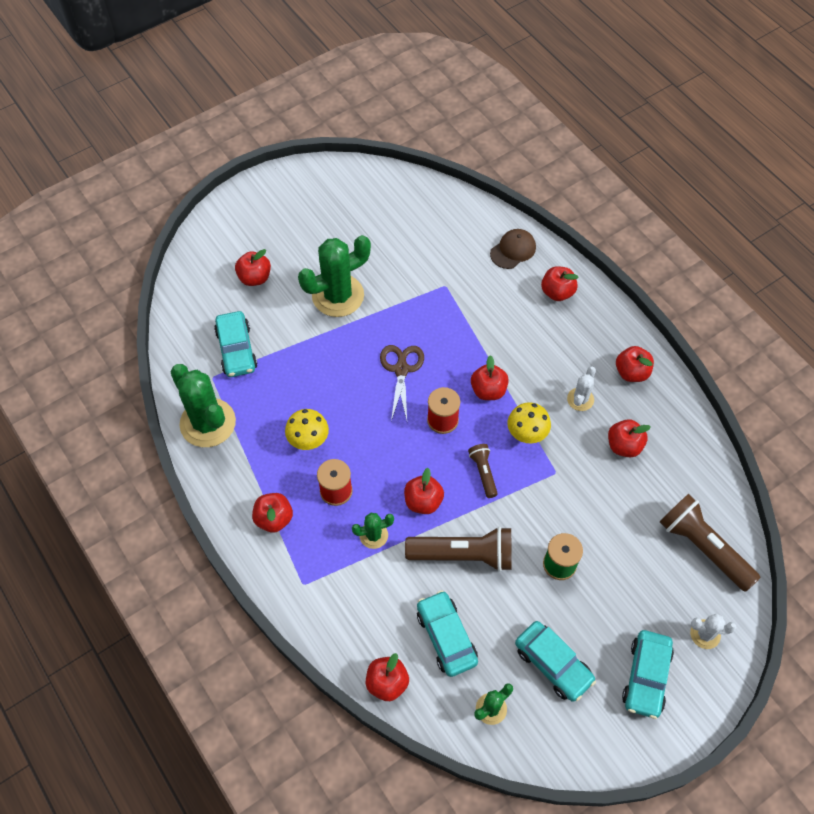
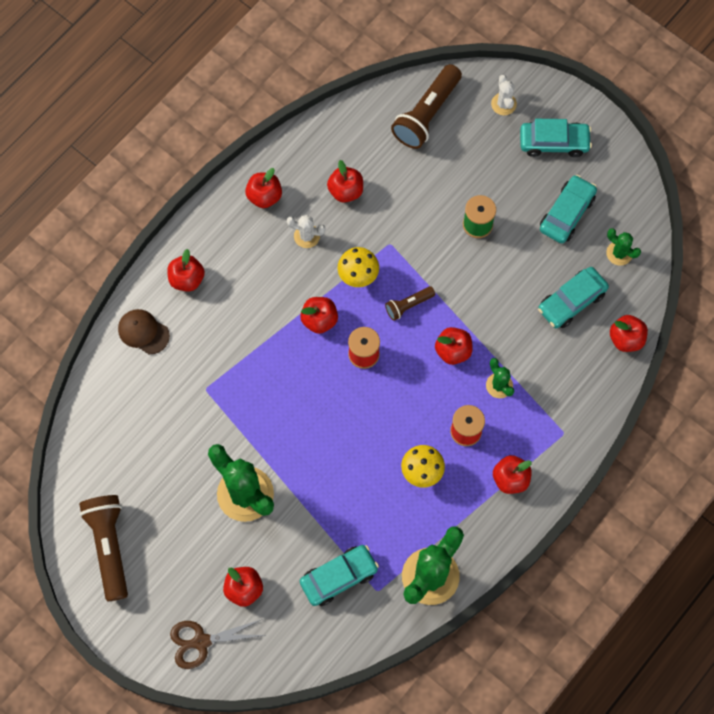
camera: 105 degrees left, 10 degrees up
brown scissors [380,345,424,421] -> brown scissors moved to [170,619,265,669]
brown flashlight [405,526,512,571] -> brown flashlight moved to [79,495,128,601]

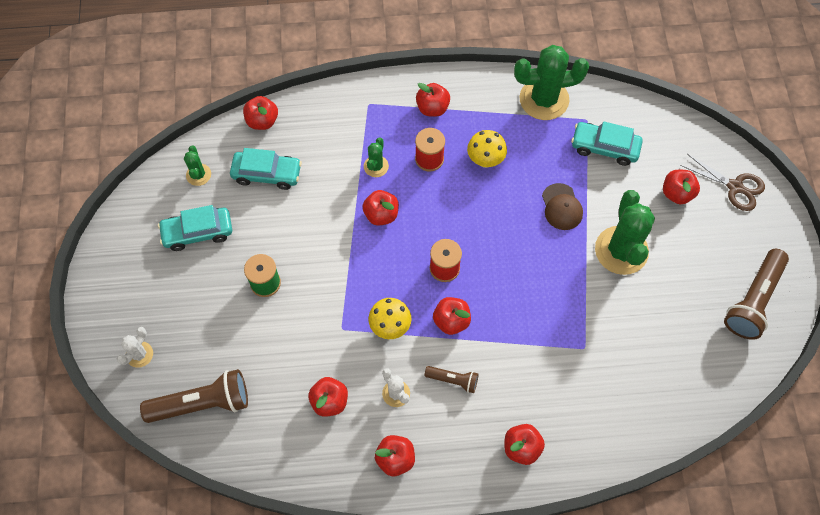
camera: 135 degrees left, 5 degrees down
brown cap [118,309,170,354] -> brown cap moved to [542,183,583,230]
brown flashlight [385,286,435,321] -> brown flashlight moved to [424,366,479,393]
turquoise car [520,119,592,157] -> none

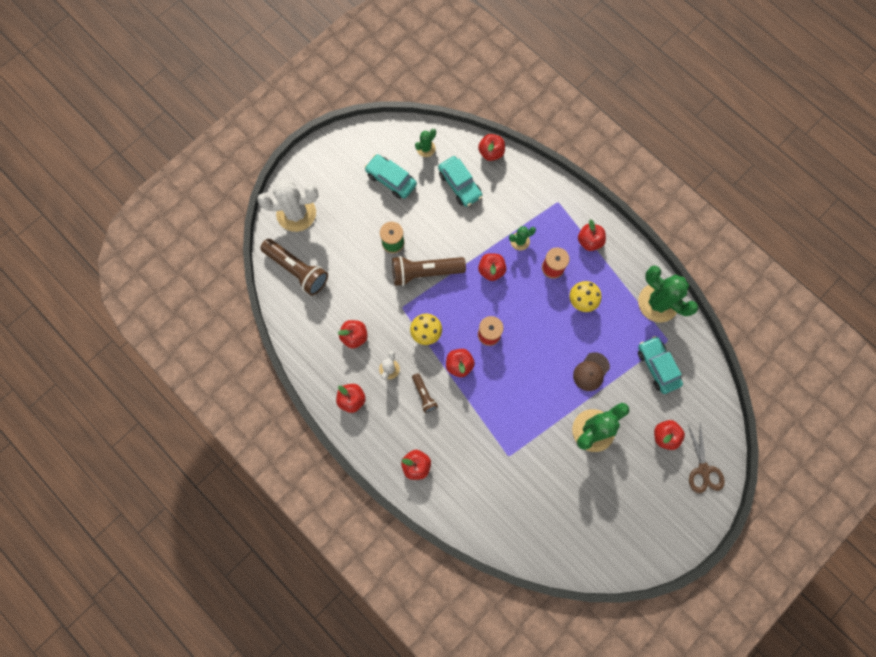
camera: 50 degrees right, 10 degrees up
white cactus [117,327,153,368] -> white cactus [257,179,319,232], size x2.04
brown flashlight [724,249,789,340] -> brown flashlight moved to [392,256,466,286]

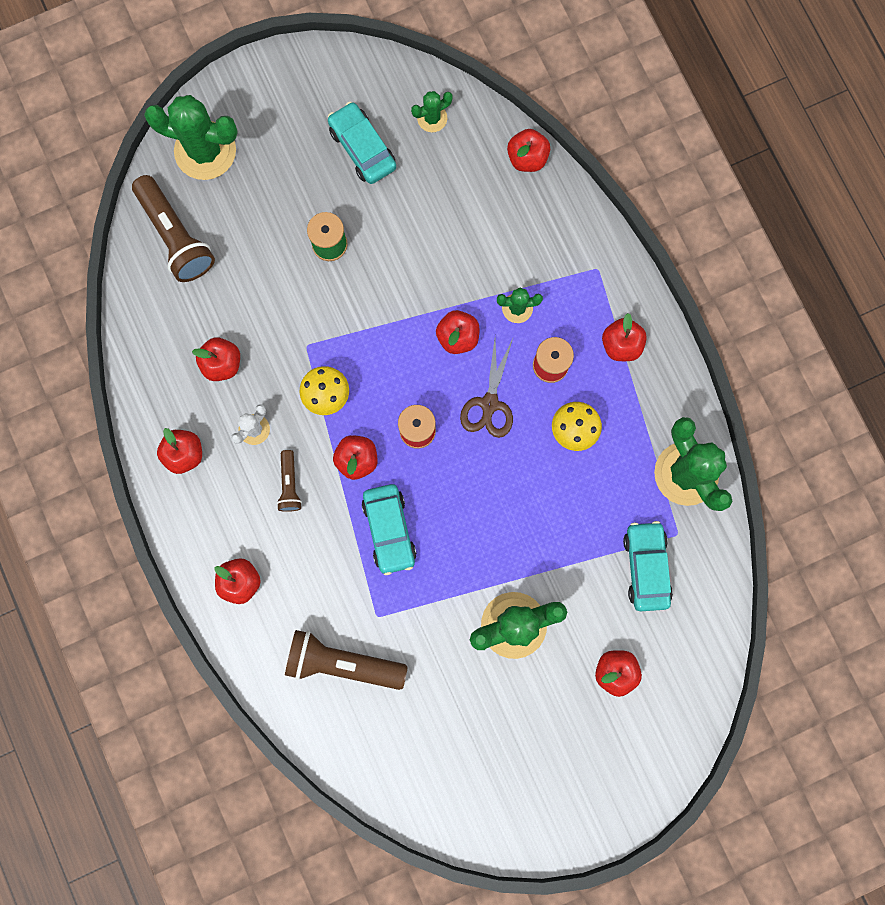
camera: 20 degrees right, 5 degrees up
white cactus [257,179,319,232] -> green cactus [144,95,238,180]
brown flashlight [392,256,466,286] -> brown flashlight moved to [285,630,408,690]
turquoise car [438,156,482,207] -> turquoise car moved to [362,484,417,575]
brown cap [573,352,610,391] -> none
brown scissors [688,423,725,494] -> brown scissors moved to [460,339,513,438]

